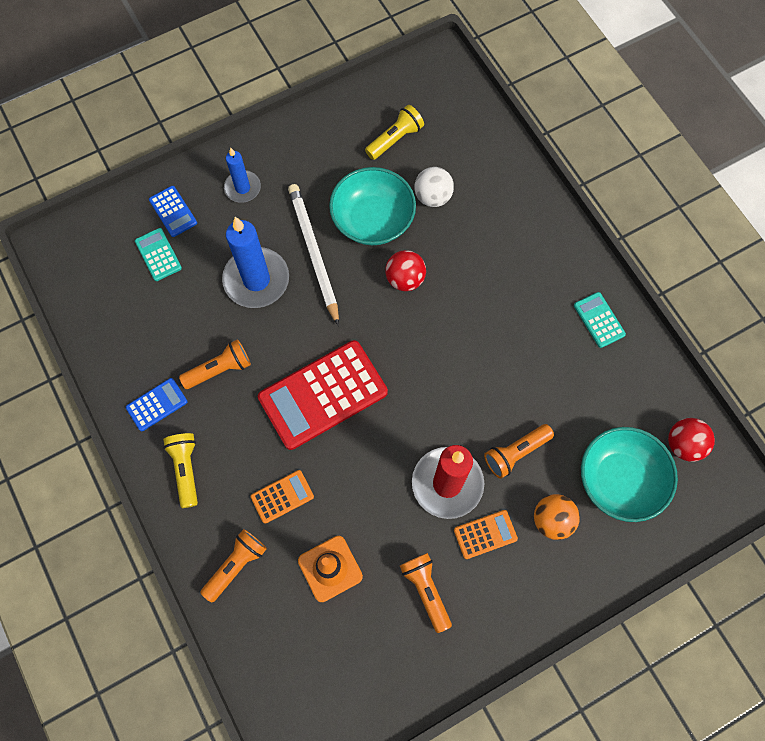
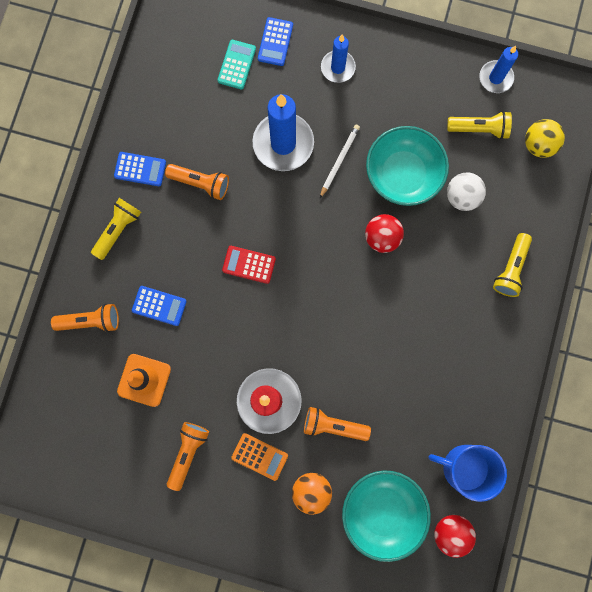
camera: 45 degrees right, 10 degrees up
orange calculator [251,470,314,524] -> blue calculator [132,286,187,326]
red calculator [258,340,388,450] -> red calculator [222,246,276,284], size x0.47
white pencil [288,184,339,326] -> white pencil [320,125,360,198], size x0.56
turquoise calculator [574,292,626,348] -> none
none -> blue mug [428,445,507,502]
none -> blue candle [479,46,518,93]
none -> yellow flashlight [493,233,532,297]
none -> yellow ball [525,119,565,158]

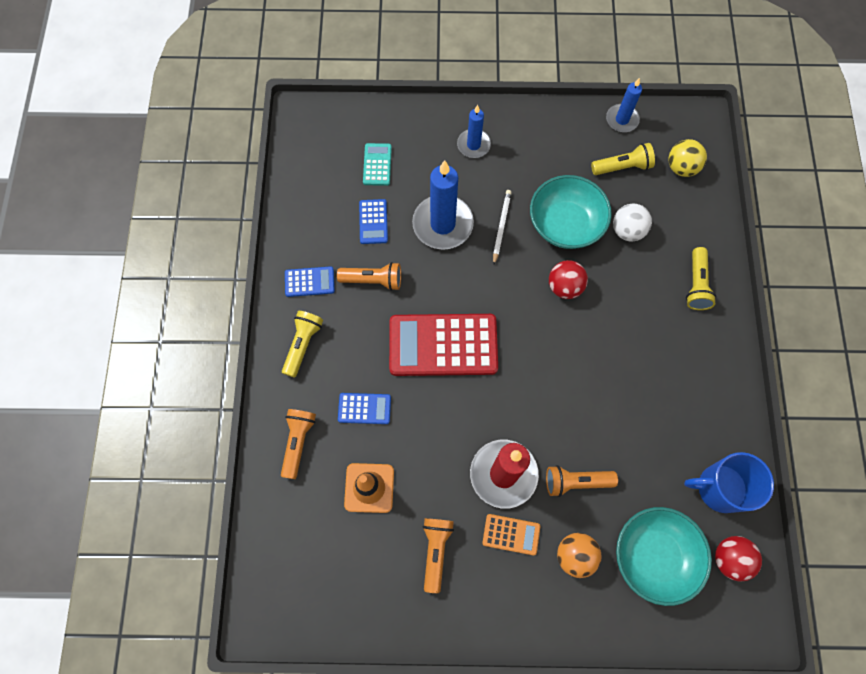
camera: 15 degrees left, 10 degrees down
orange flashlight [51,304,119,332] -> orange flashlight turned 60 degrees counterclockwise [281,409,316,479]
red calculator [222,246,276,284] -> red calculator [389,314,498,376], size x2.13
blue calculator [258,17,293,66] -> blue calculator moved to [359,199,388,244]

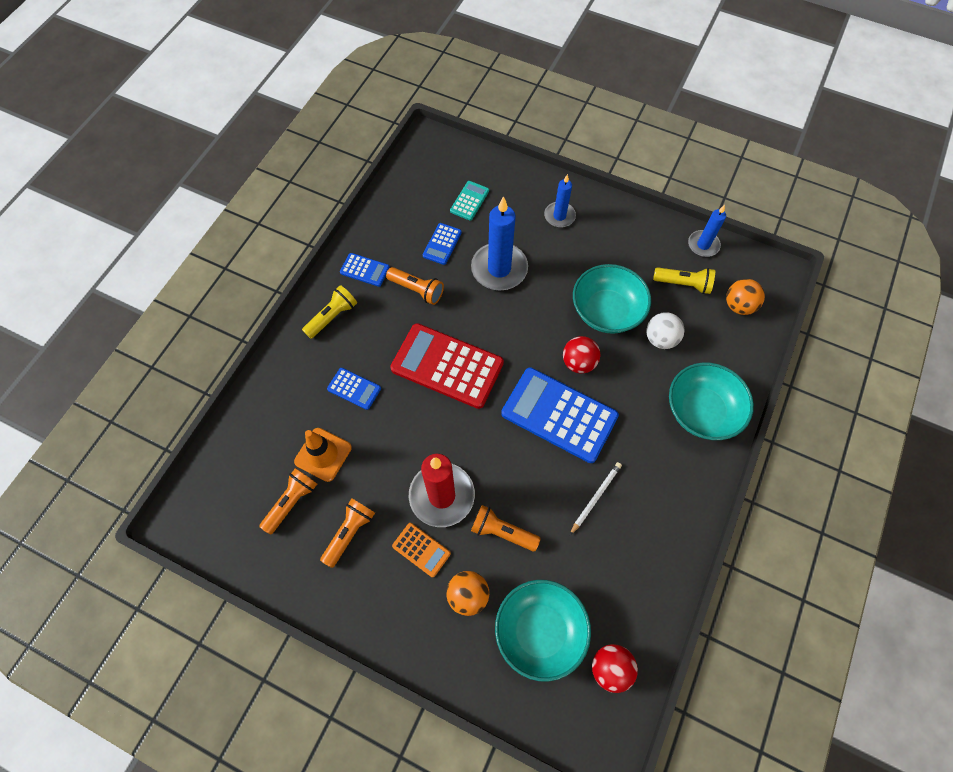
camera: 25 degrees right, 5 degrees down
orange flashlight [281,409,316,479] -> orange flashlight moved to [259,468,317,535]
white pencil [493,190,512,265] -> white pencil moved to [570,462,622,535]
yellow ball [668,139,707,177] -> orange ball [726,279,765,315]
blue mug [684,452,774,513] -> none
yellow flashlight [686,247,716,310] -> turquoise bowl [669,363,754,440]
none -> blue calculator [501,368,619,463]

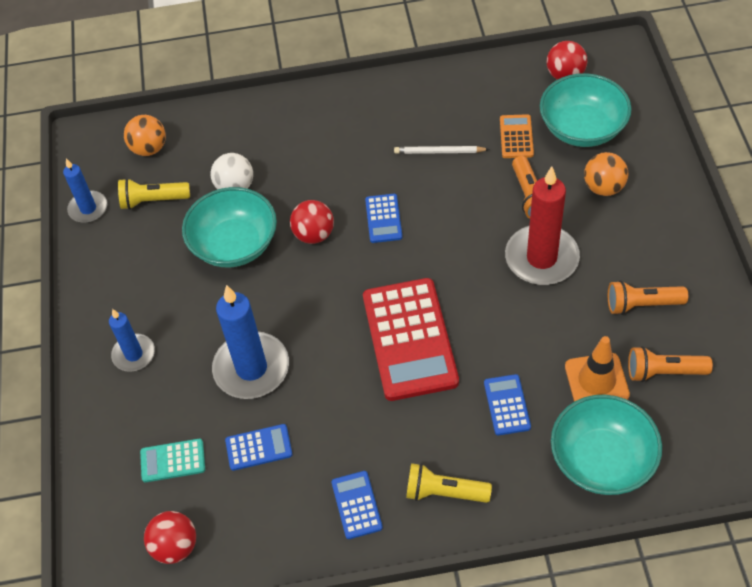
camera: 120 degrees left, 10 degrees down
orange flashlight [386,267,444,305] -> none
orange calculator [392,523,451,577] -> orange calculator moved to [500,114,534,158]
blue calculator [501,368,619,463] -> blue calculator [365,194,402,243], size x0.47
yellow flashlight [653,267,715,294] -> yellow flashlight turned 75 degrees counterclockwise [118,178,190,210]
turquoise bowl [669,363,754,440] -> turquoise bowl moved to [551,394,662,495]
none -> red ball [144,511,196,564]

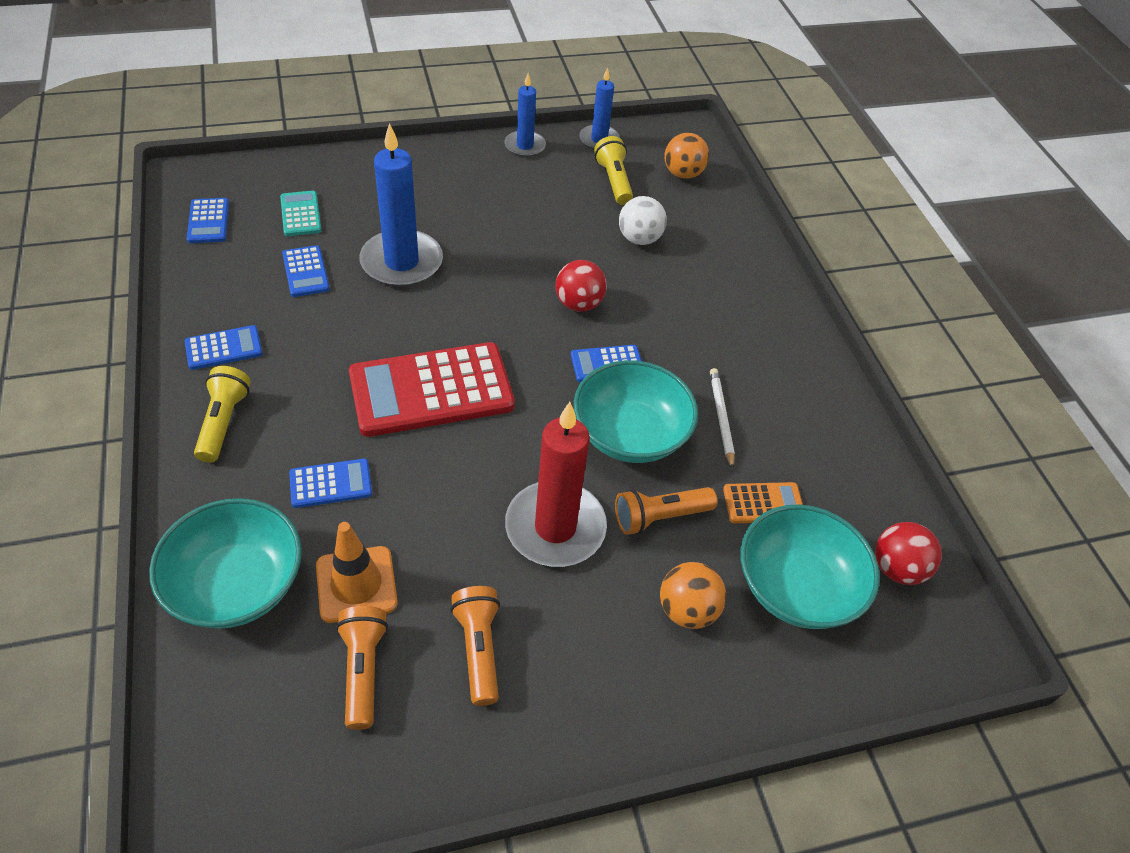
camera: 75 degrees right, 5 degrees down
blue candle [109,309,155,372] -> blue candle moved to [504,73,546,157]
red ball [144,511,196,564] -> blue calculator [187,198,229,243]
turquoise bowl [182,187,277,267] -> turquoise bowl moved to [574,360,698,463]

